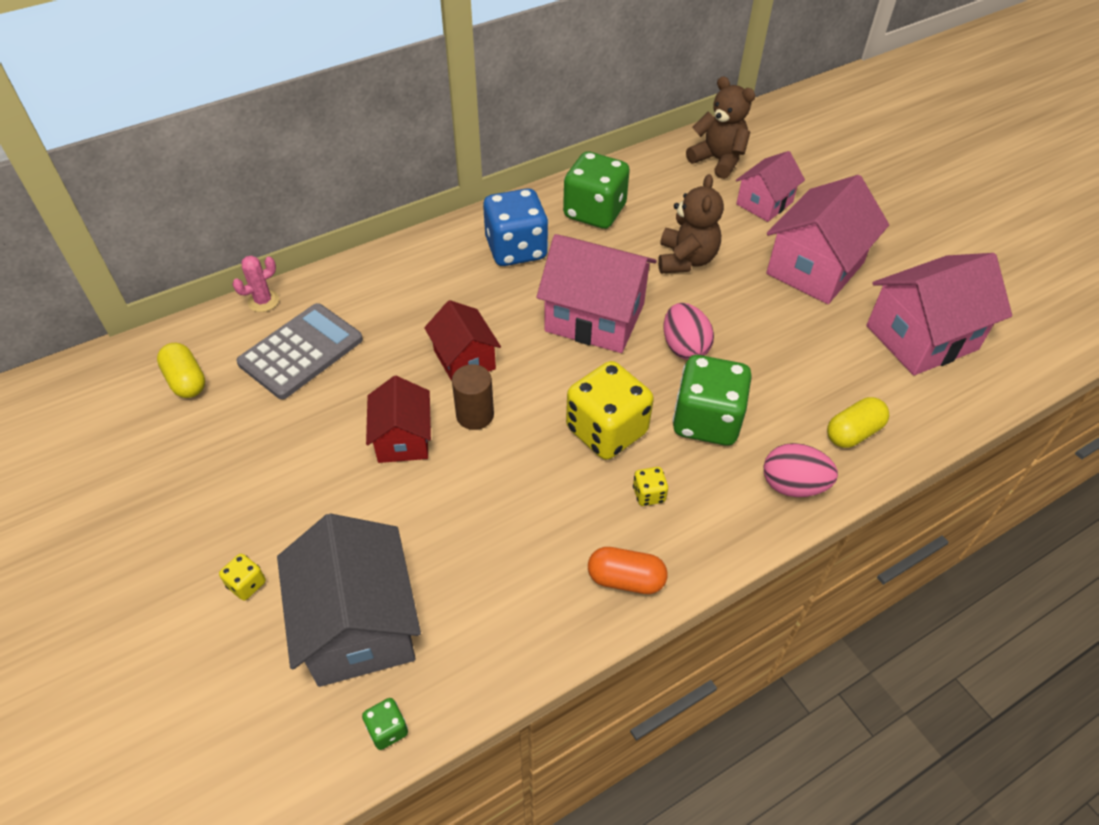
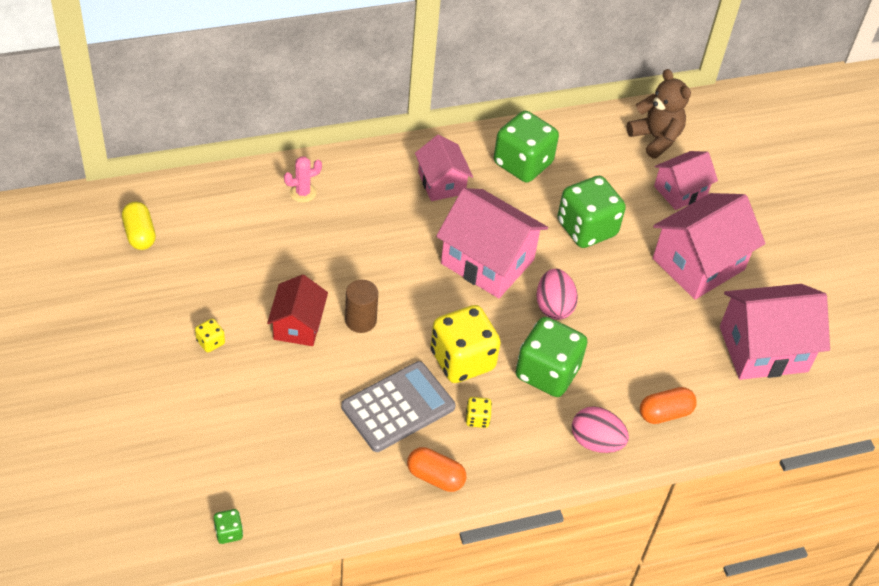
camera: 10 degrees right, 0 degrees up
yellow dice [219,554,266,600] -> yellow dice moved to [195,319,225,352]
pink cactus [232,255,279,312] -> pink cactus moved to [284,156,322,203]
grey calculator [236,303,363,399] -> grey calculator moved to [341,361,456,452]
grey house [277,513,421,687] -> none
red house [424,300,501,381] -> none
blue dice [483,188,549,266] -> pink house [415,135,473,201]
brown teddy bear [658,174,724,273] -> green dice [557,176,626,248]
yellow capsule [827,397,889,448] -> orange capsule [640,387,697,424]

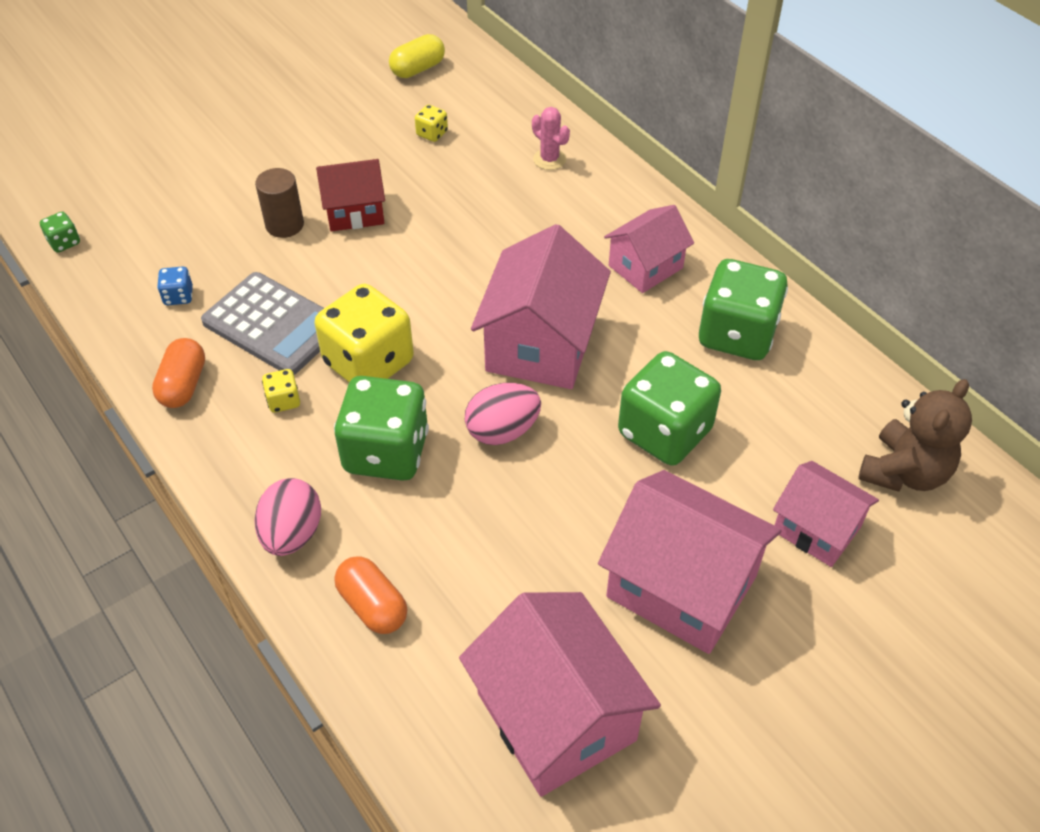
camera: 75 degrees right, 0 degrees up
yellow dice [195,319,225,352] -> yellow dice moved to [415,105,448,142]
brown cylinder [345,280,378,333] -> brown cylinder moved to [255,168,304,238]
none -> blue dice [157,266,193,305]

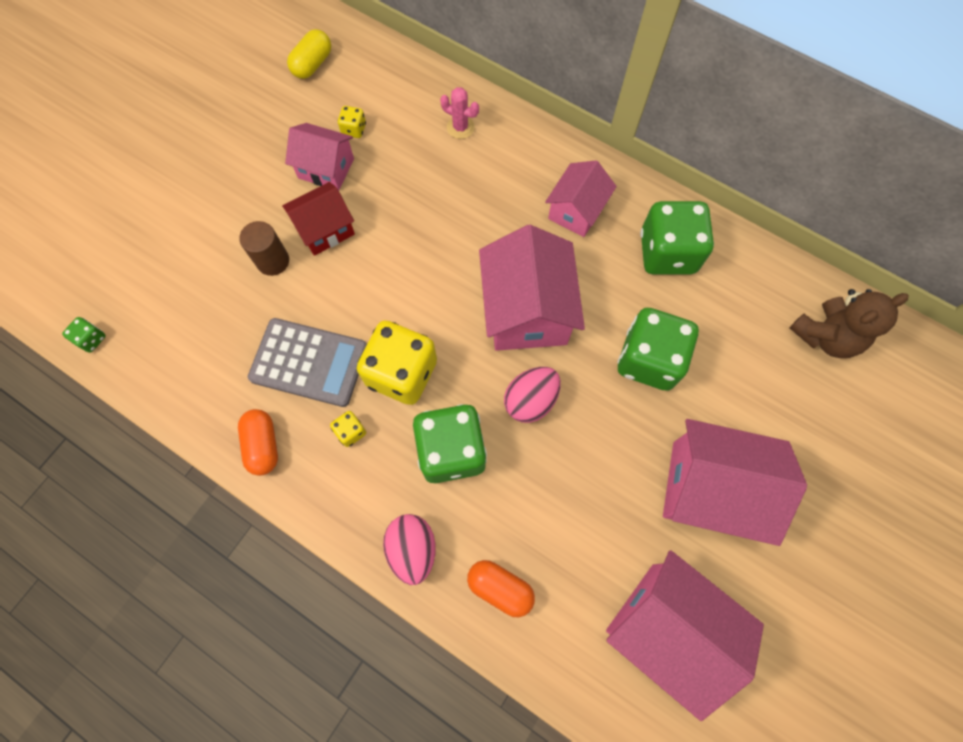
camera: 20 degrees left, 20 degrees up
blue dice [157,266,193,305] -> none
pink house [773,461,879,567] -> pink house moved to [285,123,354,190]
brown teddy bear [858,379,972,492] -> brown teddy bear turned 45 degrees clockwise [790,289,909,358]

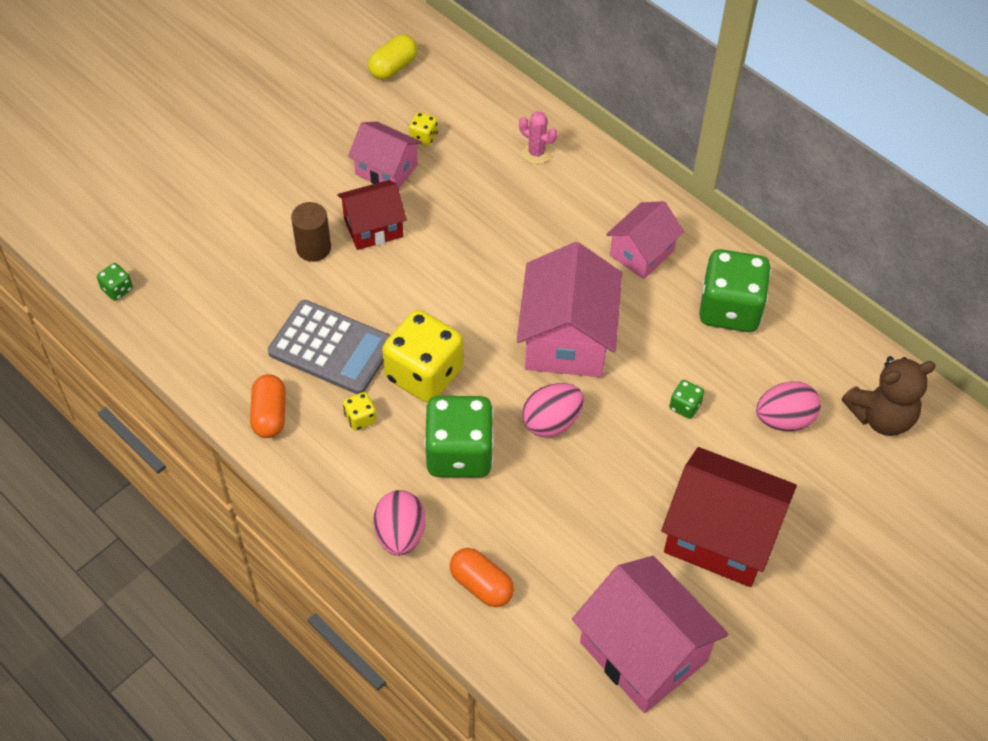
camera: 10 degrees right, 15 degrees down
green dice [617,308,699,391] -> green dice [669,380,704,419], size x0.42
pink house [663,419,807,546] -> red house [661,447,797,587]
none -> pink egg [756,381,821,431]

